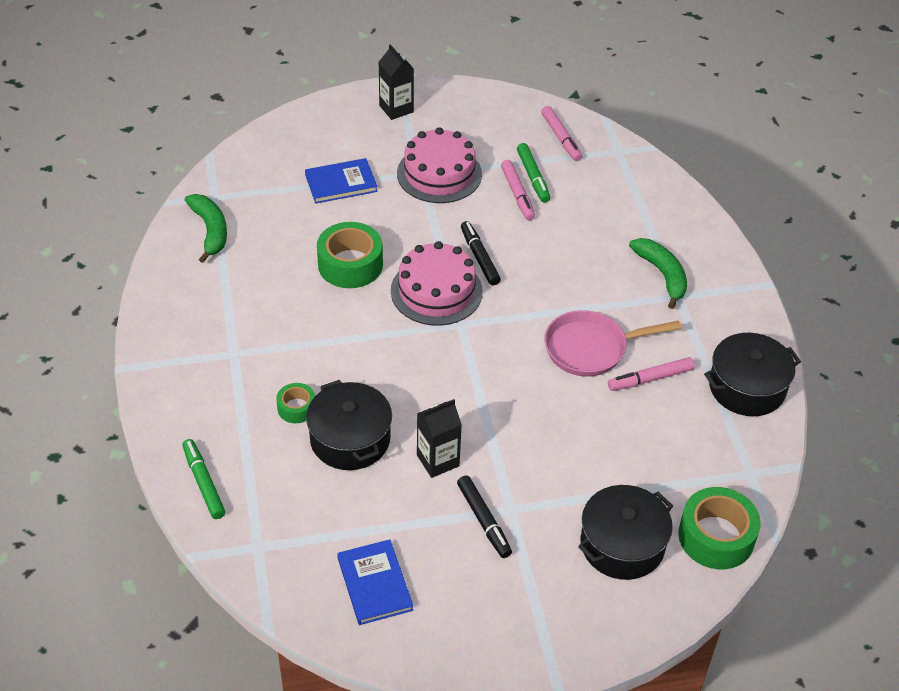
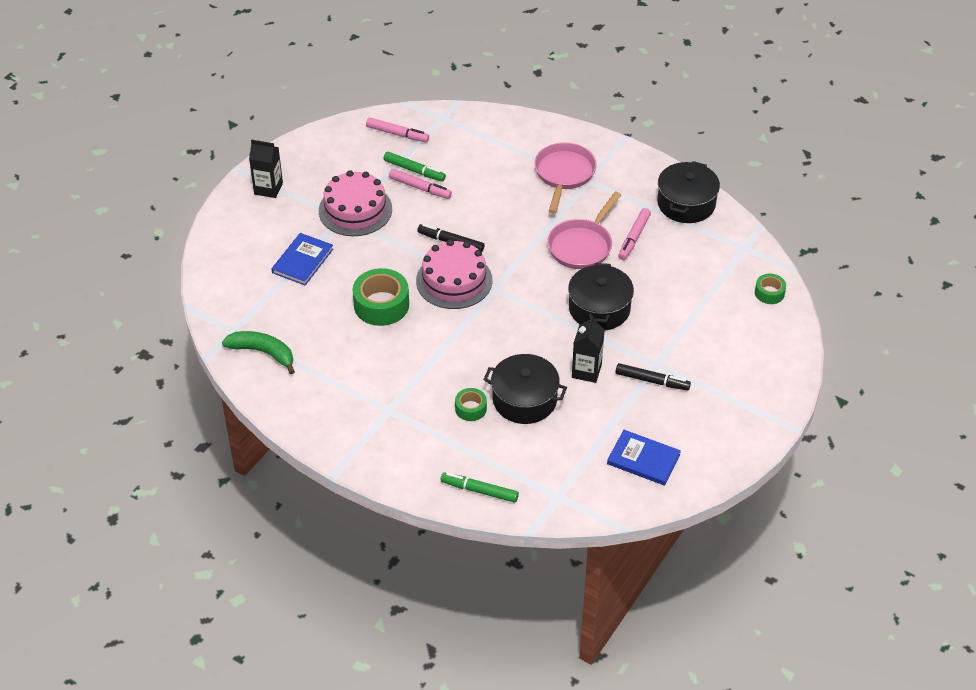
camera: 45 degrees left, 0 degrees up
black pot [578,485,673,580] -> black pot moved to [568,263,634,331]
green banana [629,238,687,309] -> pink pan [534,142,597,214]
green tape [678,487,761,569] -> green tape [755,274,786,304], size x0.54

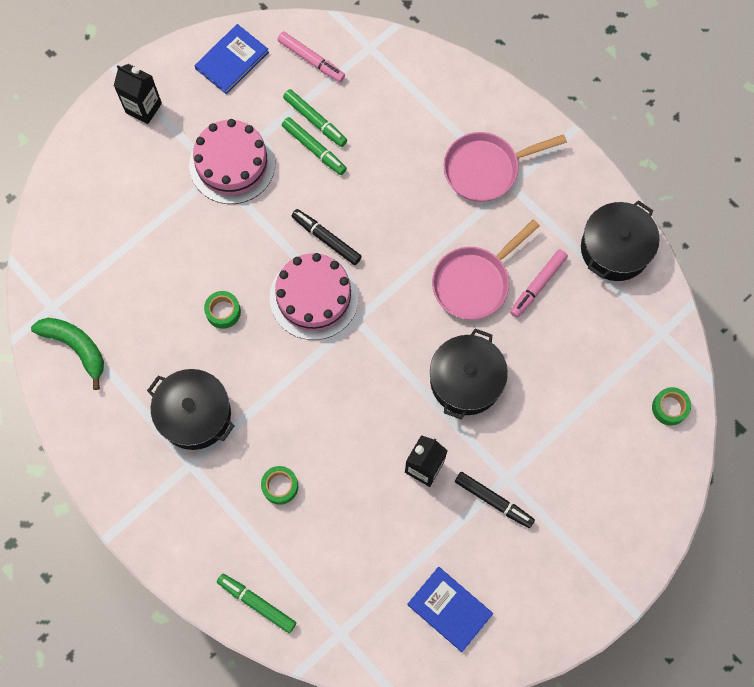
camera: 15 degrees right, 25 degrees up
blue book [271,233,333,285] -> blue book moved to [195,24,269,94]
green tape [352,268,409,326] -> green tape [204,291,241,329], size x0.54
pink marker [389,169,452,199] -> green marker [282,117,347,175]
black pot [483,354,567,424] -> black pot moved to [147,369,234,450]
pink pan [534,142,597,214] -> pink pan turned 135 degrees counterclockwise [444,132,567,202]

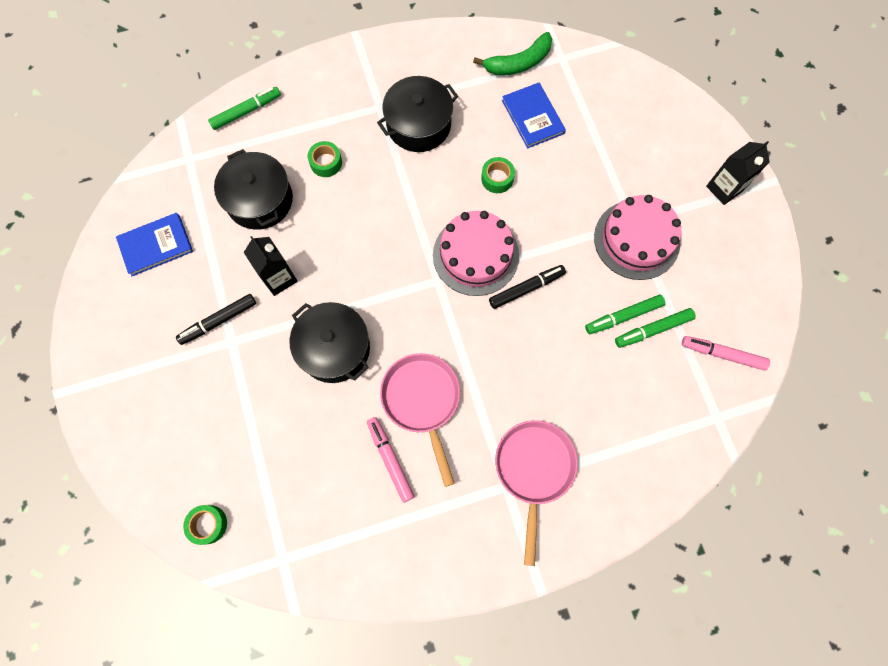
camera: 115 degrees right, 0 degrees up
blue book [195,24,269,94] -> blue book moved to [502,83,566,148]
pink marker [277,32,345,82] -> pink marker turned 45 degrees clockwise [682,336,770,371]
black pot [581,200,660,281] -> black pot moved to [214,149,293,230]

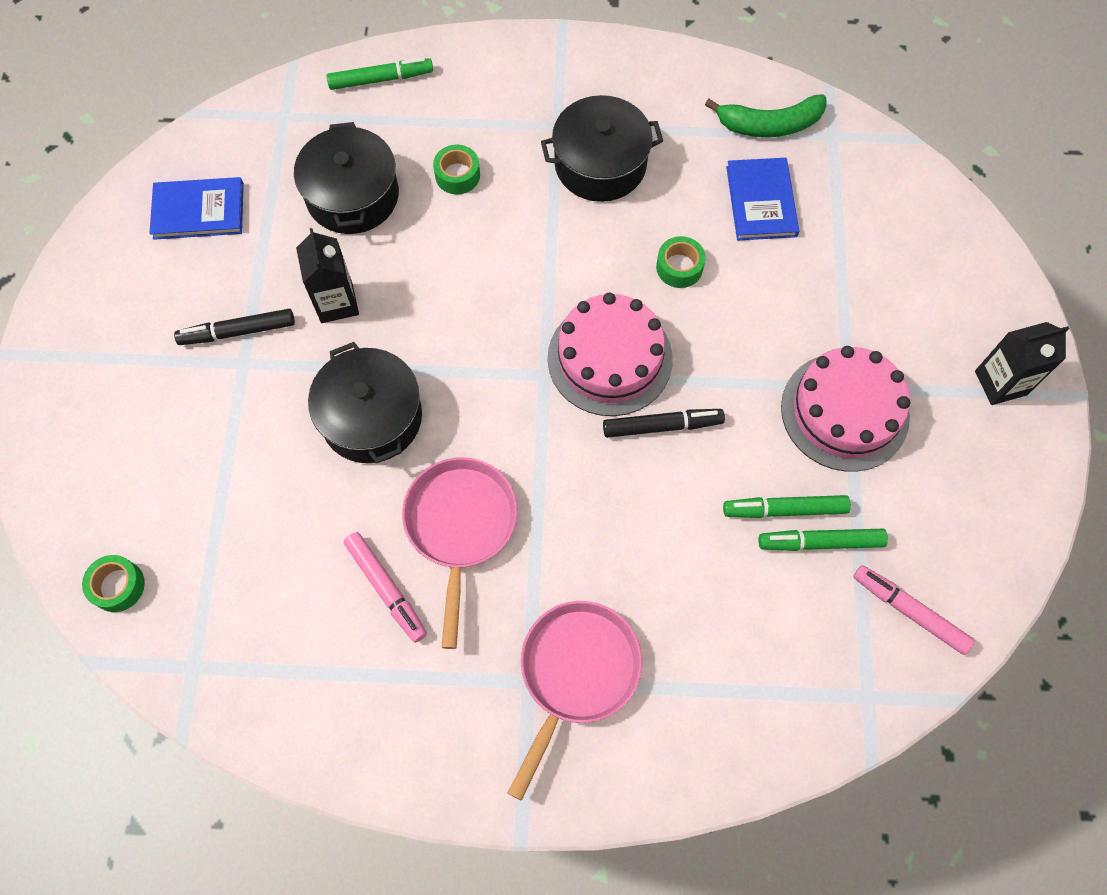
camera: 20 degrees right, 5 degrees down
pink marker [367,417,415,503] -> pink marker turned 150 degrees clockwise [344,532,427,643]

